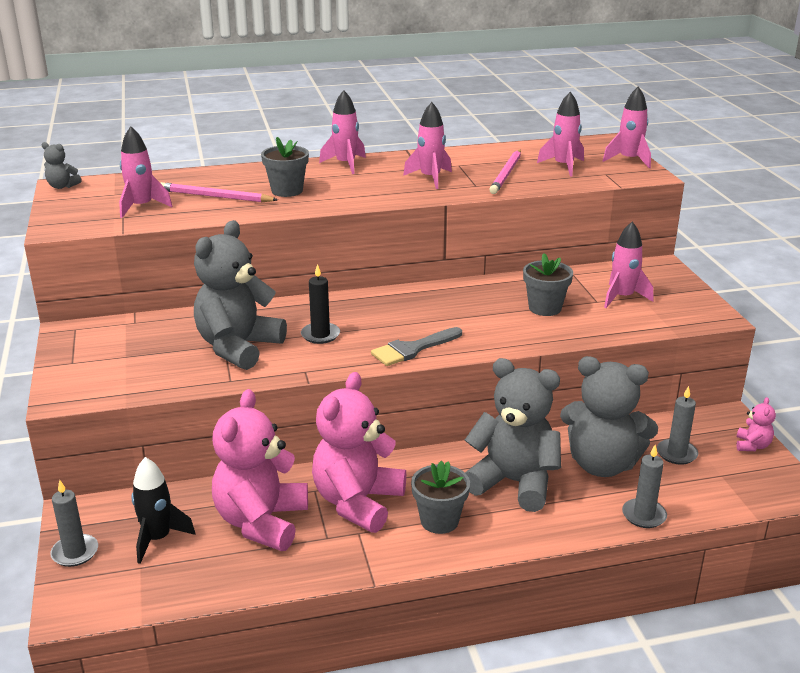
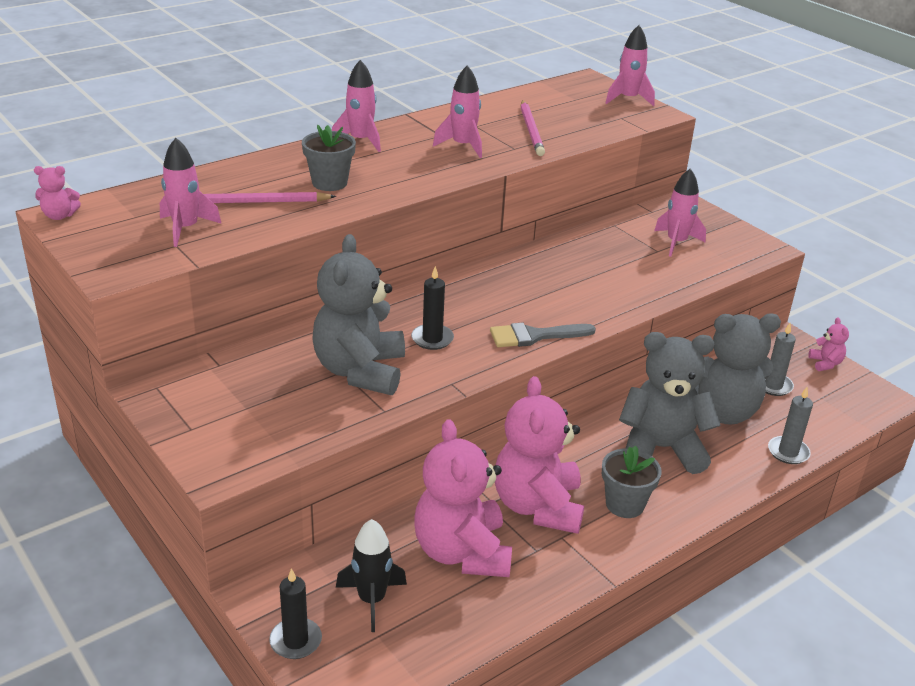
camera: 25 degrees left, 5 degrees up
grey teddy bear [41,142,82,189] -> pink teddy bear [34,166,81,220]
grey candle [50,480,98,567] -> black candle [269,568,322,659]
grey brush [371,327,462,366] -> grey brush turned 45 degrees clockwise [490,322,596,347]
grey flower pot [523,253,573,316] -> none
pink rocket [537,92,584,177] -> none

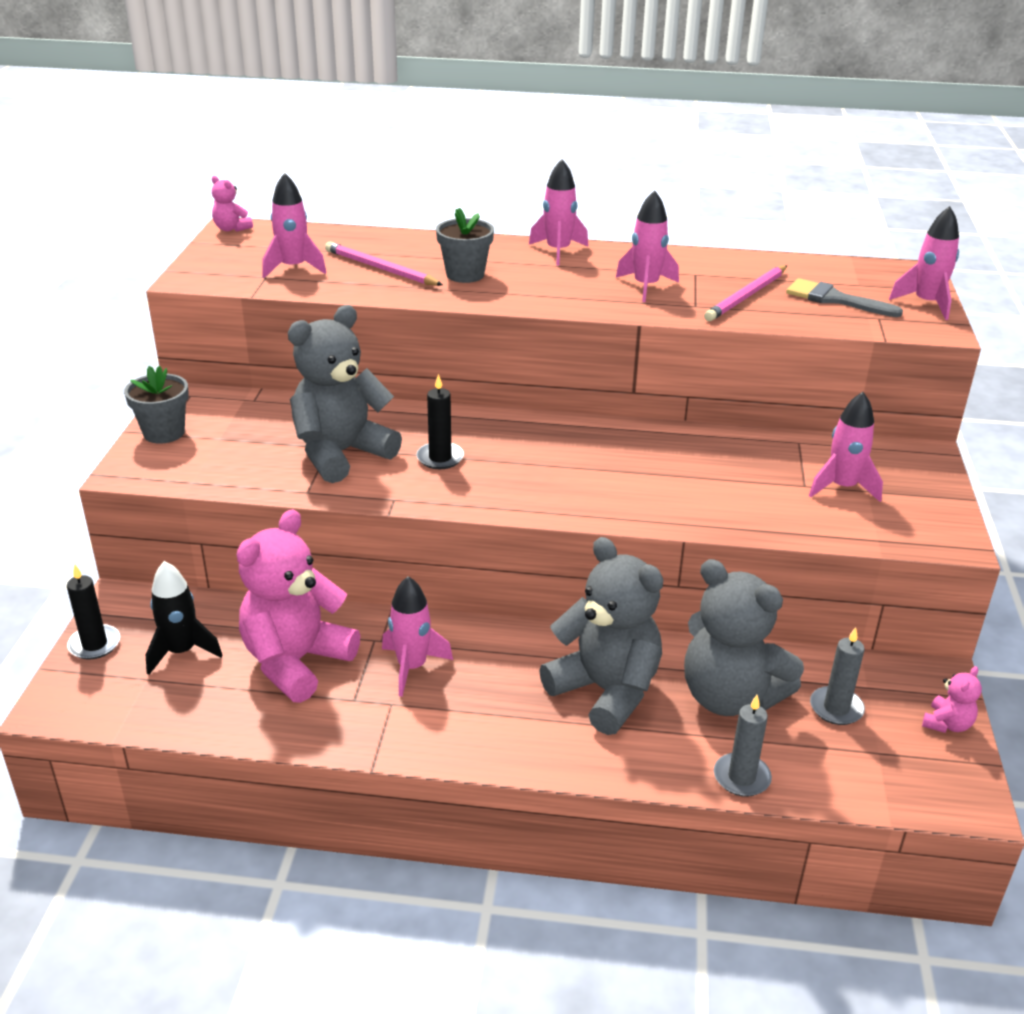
camera: 45 degrees right, 0 degrees up
grey brush [490,322,596,347] -> grey brush moved to [786,278,903,317]
pink teddy bear [495,376,584,534] -> pink rocket [382,576,453,697]
grey flower pot [602,446,661,518] -> grey flower pot moved to [124,366,189,444]

